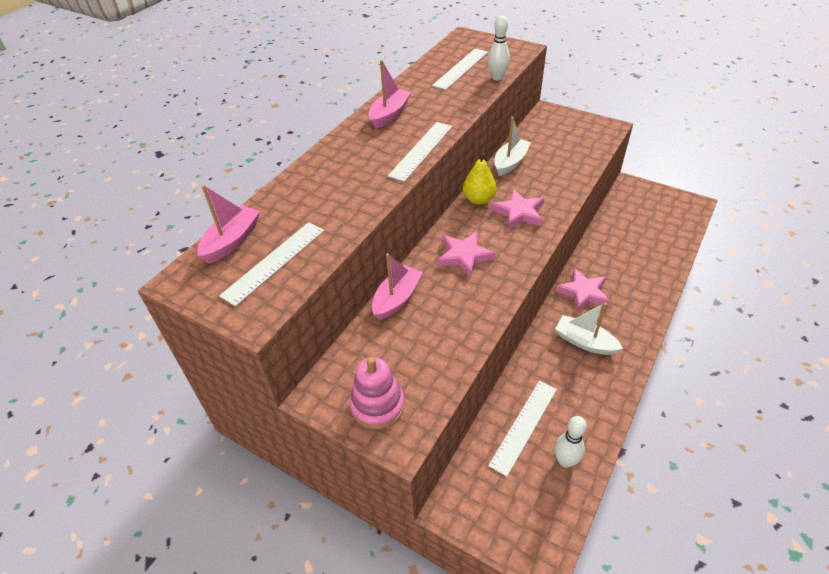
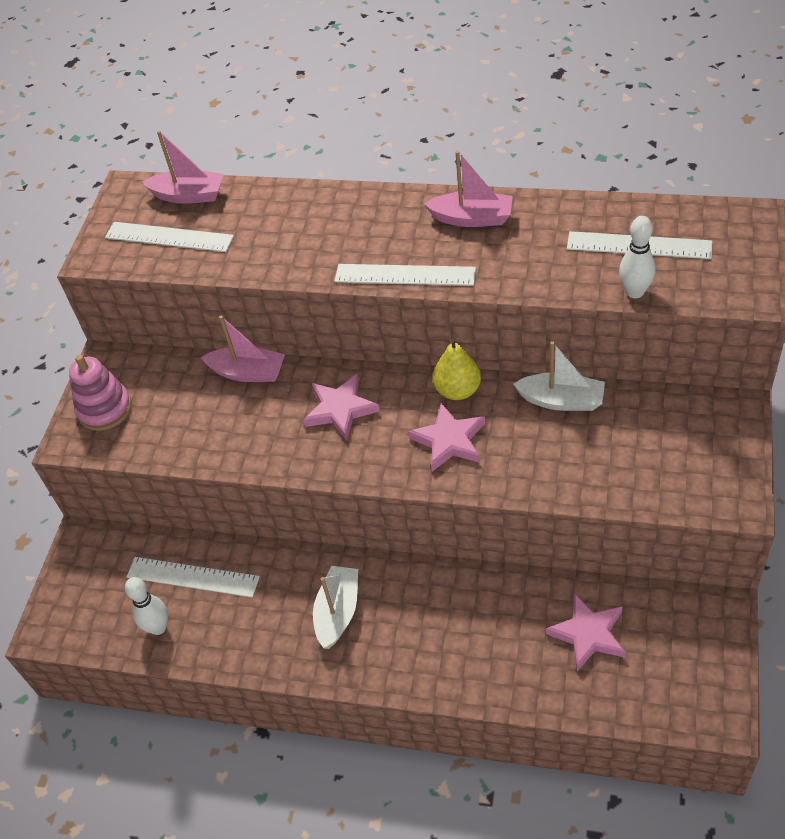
camera: 75 degrees right, 5 degrees up
pink star [556,268,610,312] -> pink star moved to [546,593,626,671]

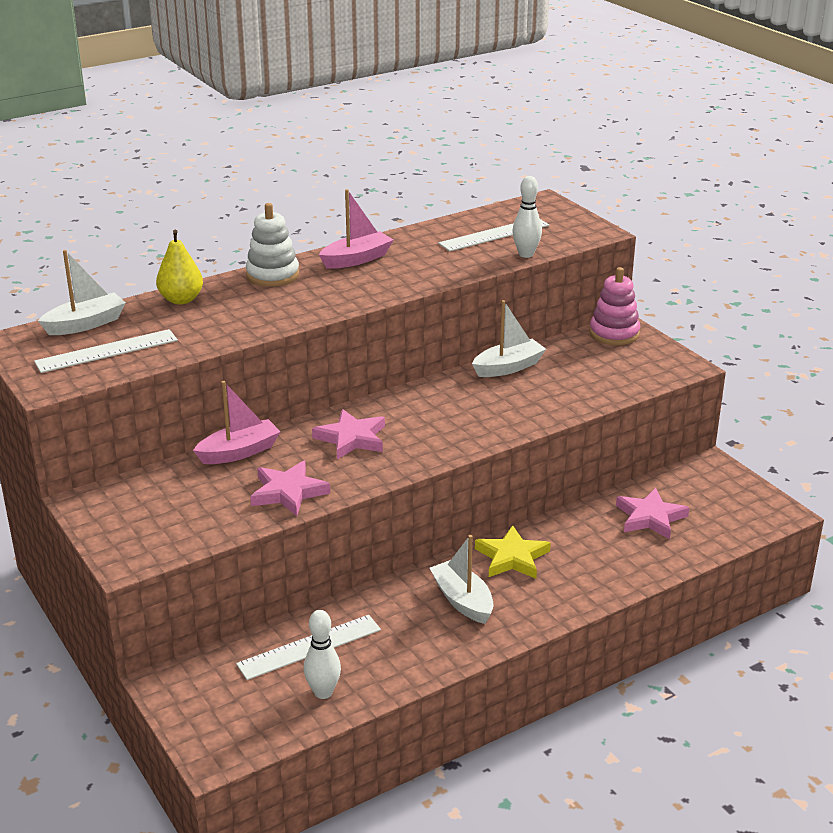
camera: 50 degrees left, 20 degrees down
pink stacking toy [69,355,132,431] -> pink stacking toy moved to [589,267,640,345]
pink boat [142,130,224,204] -> white boat [38,250,126,335]
white ruler [335,264,476,286] -> none
pink star [408,403,485,472] -> pink star moved to [250,460,330,516]
yellow pear [433,339,481,400] -> yellow pear moved to [156,230,203,305]
none -> white stacking toy [246,203,299,287]
none -> yellow star [475,525,551,579]

